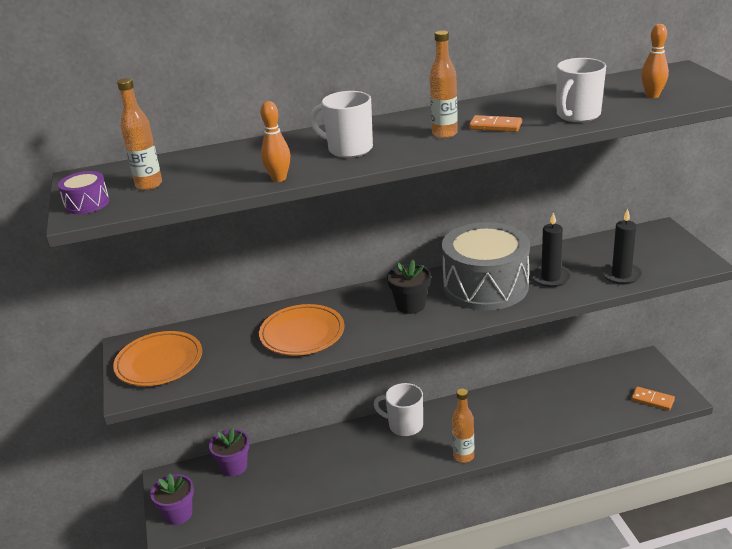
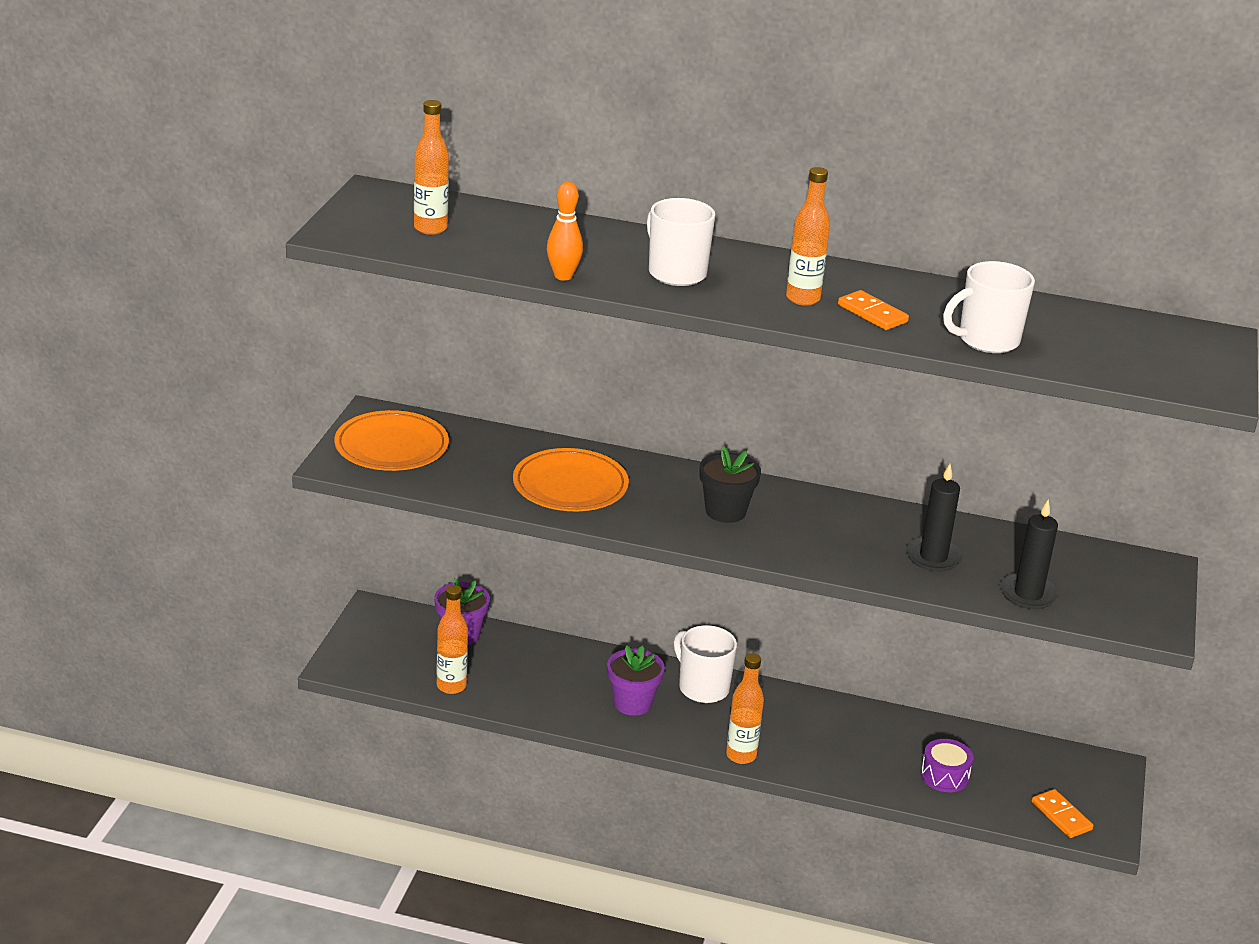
camera: 25 degrees right, 0 degrees up
purple drum [58,171,109,214] -> purple drum moved to [921,739,973,792]
purple flower pot [150,473,194,525] -> purple flower pot moved to [607,645,665,716]
grey drum [442,222,530,310] -> none
orange bowling pin [641,24,669,98] -> none
none -> orange bottle [436,585,468,694]

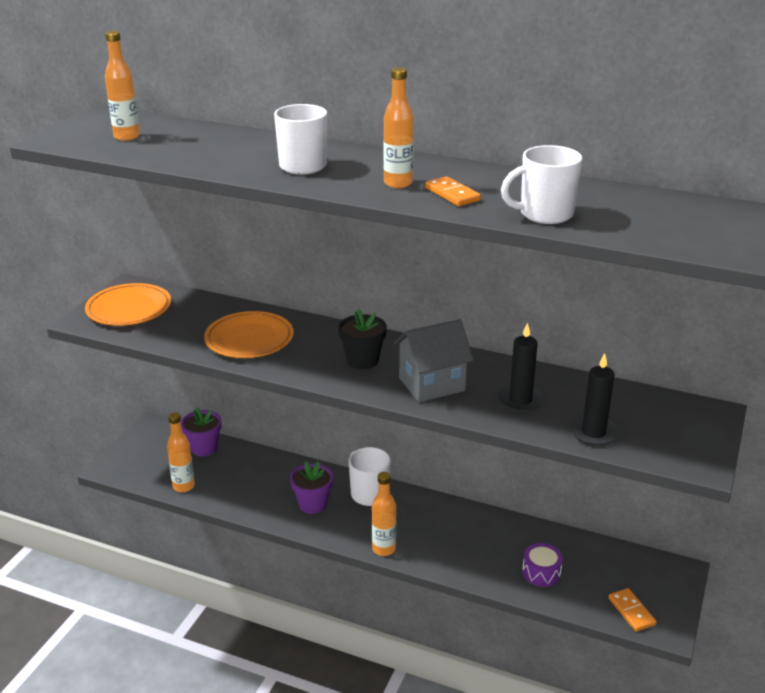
camera: 10 degrees right, 0 degrees up
orange bowling pin [547,182,583,281] -> none
none -> grey house [394,319,473,402]

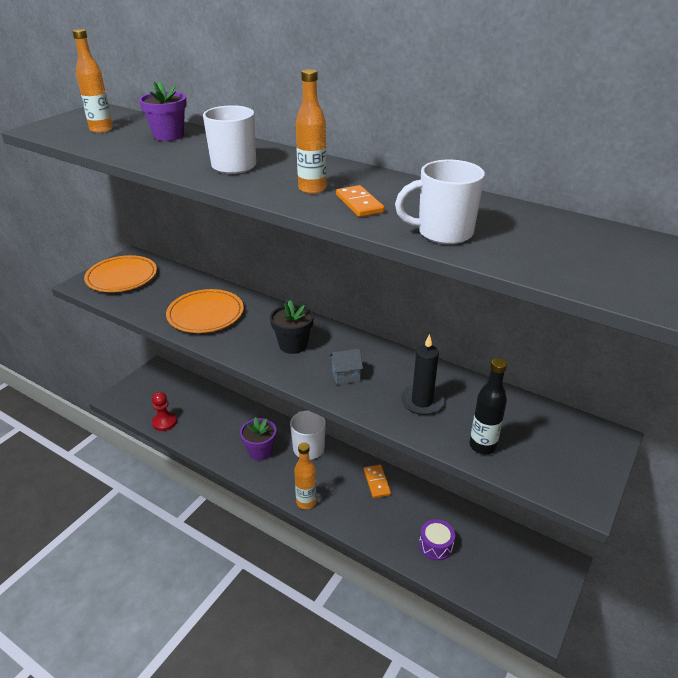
camera: 10 degrees right, 5 degrees up
orange bottle [167,413,195,492] -> red pawn [152,392,177,431]
purple flower pot [181,407,222,456] -> purple flower pot moved to [139,82,187,141]
grey house [394,319,473,402] -> grey house [329,349,363,385], size x0.51
black candle [569,353,619,446] -> black bottle [469,358,507,454]
orange domino [608,588,656,632] -> orange domino moved to [364,465,391,498]

